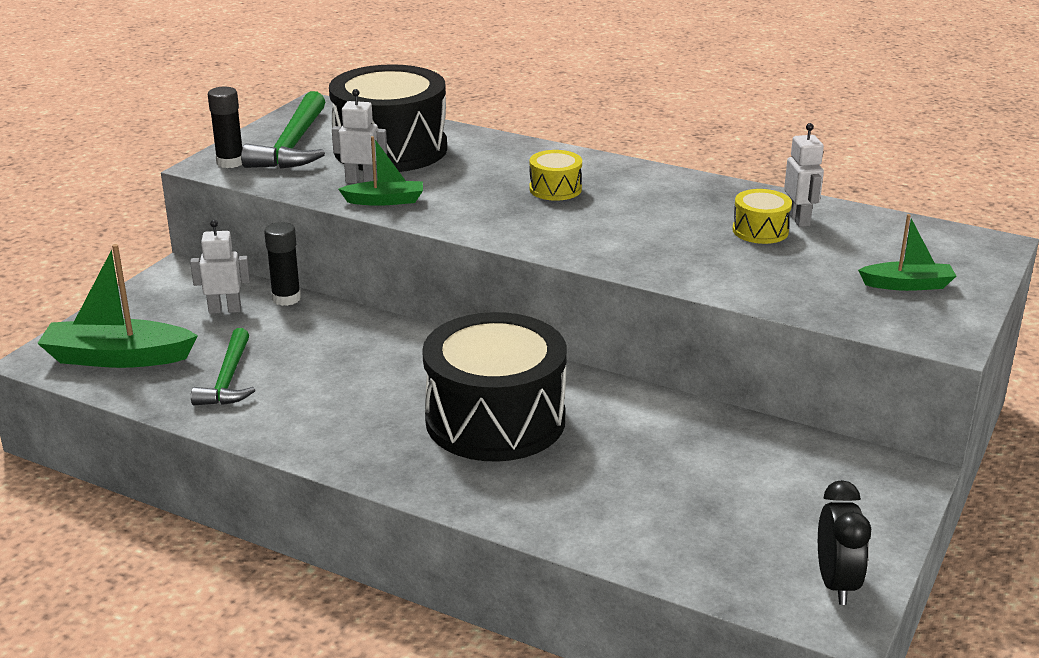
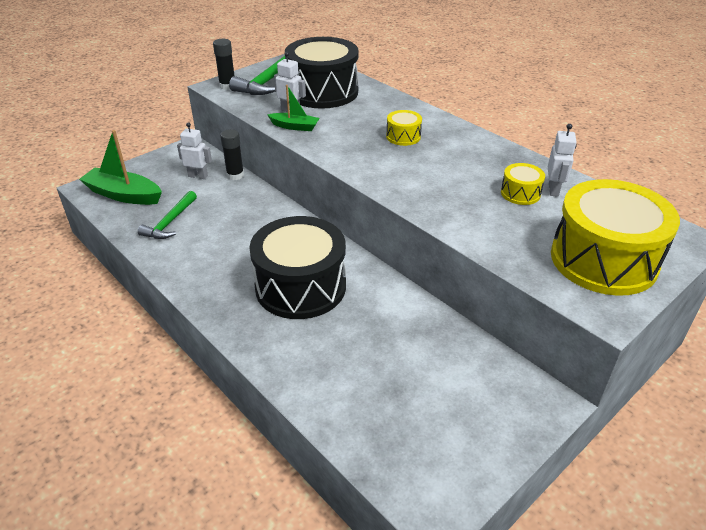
camera: 20 degrees right, 10 degrees up
black clock [818,480,871,605] -> none
green boat [858,214,956,291] -> yellow drum [551,179,680,296]

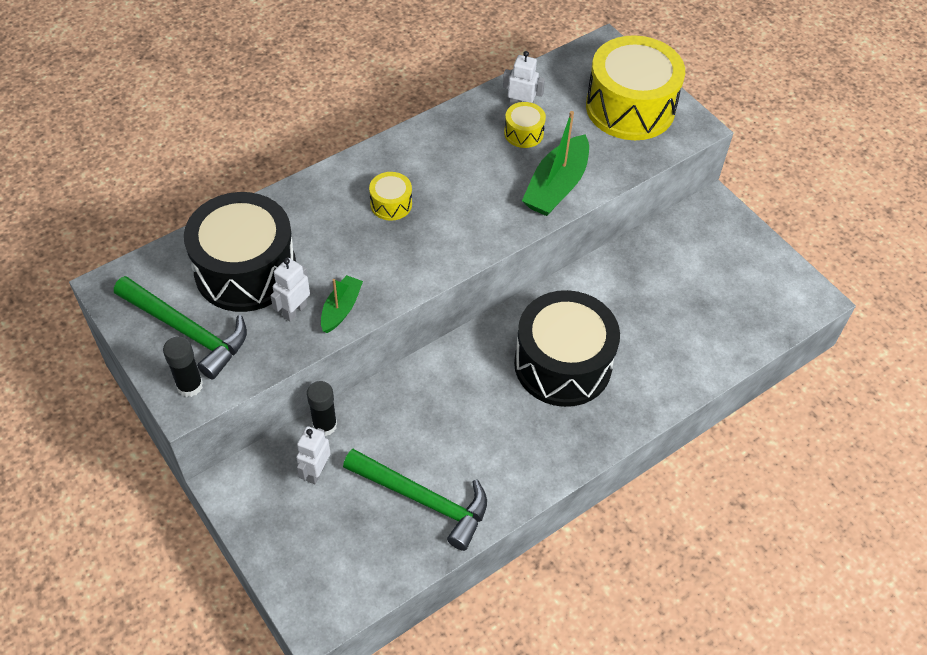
camera: 85 degrees left, 15 degrees up
green boat [79,130,162,205] -> green boat moved to [522,111,589,216]
green hammer [138,191,197,239] -> green hammer [343,449,487,551], size x1.52

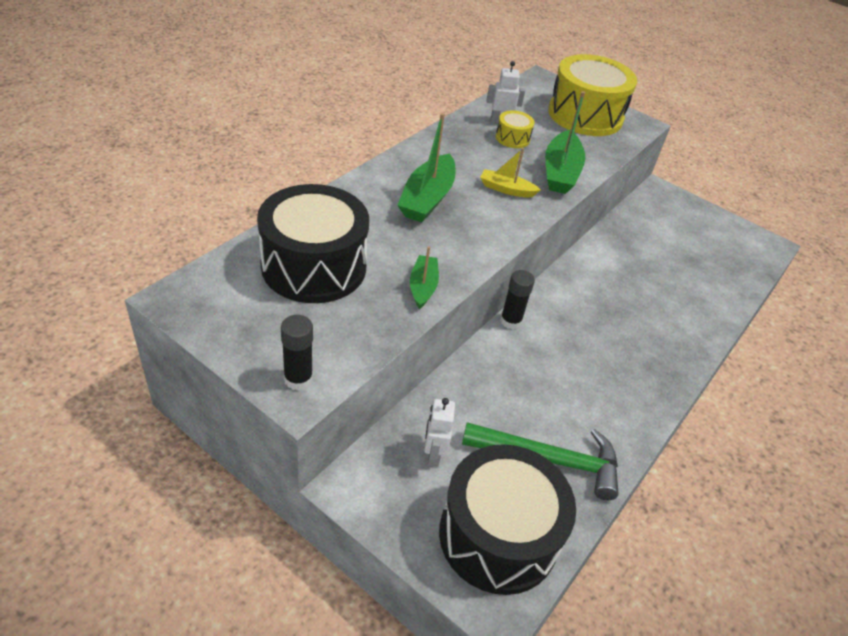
camera: 20 degrees left, 10 degrees down
green hammer [114,276,247,379] -> none
white robot [270,258,310,322] -> none
black glue stick [307,381,337,436] -> black glue stick moved to [500,270,535,329]
yellow drum [369,172,412,221] -> green boat [398,113,455,222]
black drum [514,290,620,407] -> black drum moved to [439,444,576,595]
none -> yellow boat [480,148,540,198]

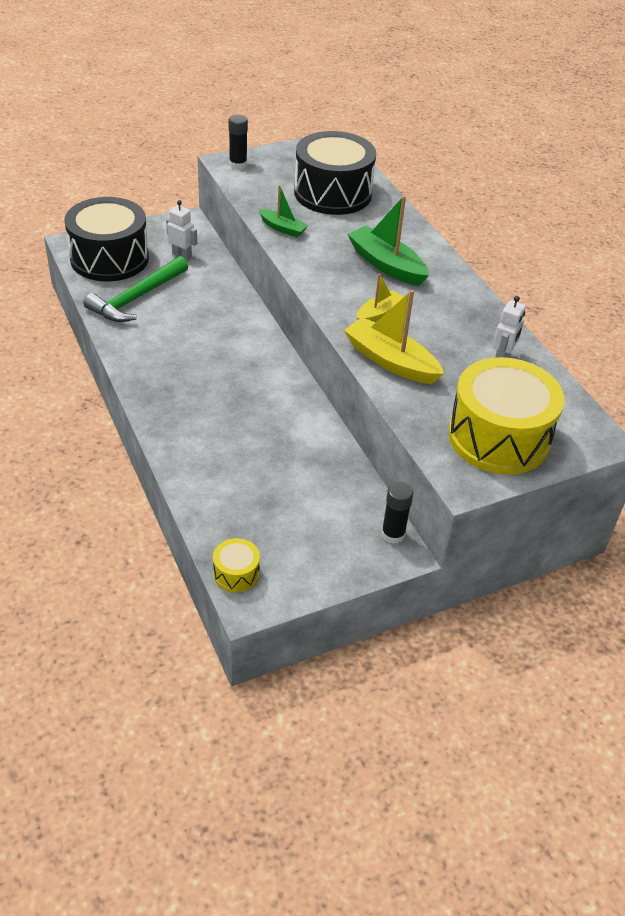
camera: 120 degrees right, 0 degrees up
yellow drum [496,110,535,148] -> yellow drum moved to [213,538,260,592]
black glue stick [500,270,535,329] -> black glue stick moved to [381,481,414,544]
green boat [545,91,585,194] -> yellow boat [344,290,444,384]

